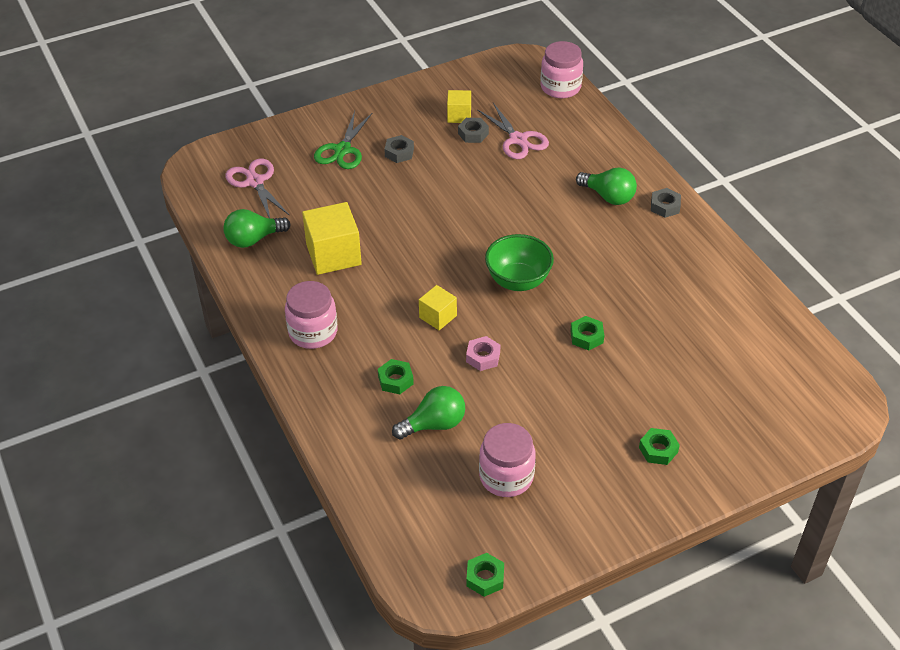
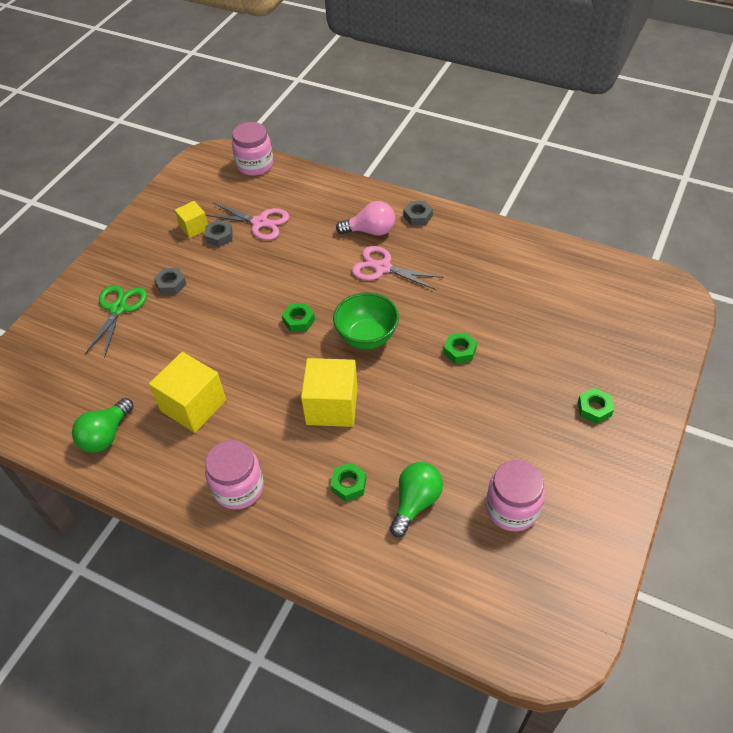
camera: 35 degrees left, 5 degrees up
pink scissors [225,158,290,218] -> pink scissors moved to [352,246,443,290]
green scissors [314,111,372,169] -> green scissors turned 150 degrees counterclockwise [85,285,147,358]
yellow cube [419,285,457,330] -> yellow cube [301,358,358,427], size x1.78
pink nut [466,336,500,371] -> none
green nut [466,553,504,597] -> green nut moved to [282,303,315,332]
green light bulb [576,168,637,205] -> pink light bulb [336,201,395,235]

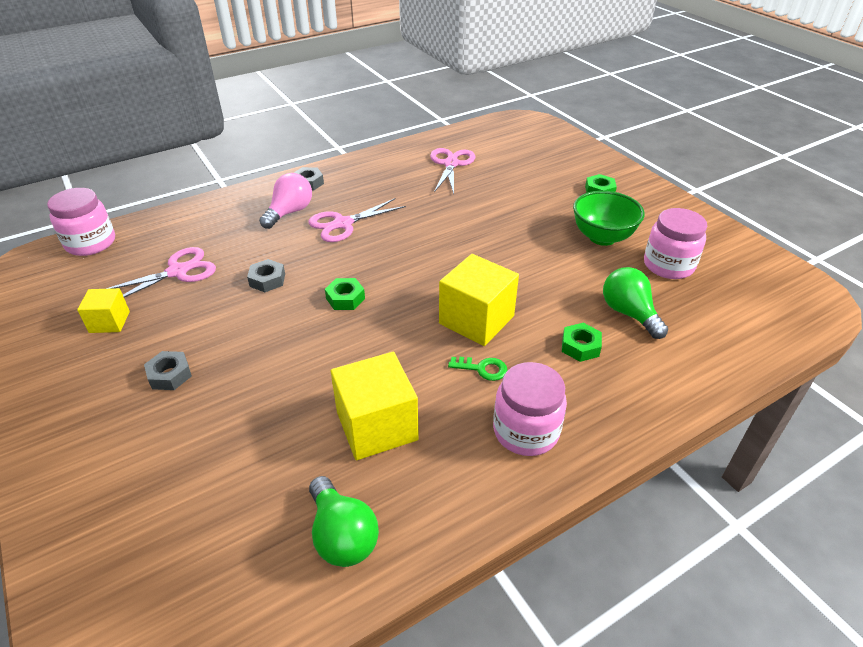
camera: 60 degrees left, 10 degrees down
green scissors [85,285,147,358] -> none
grey nut [205,220,232,247] -> grey nut moved to [247,259,285,292]
green bowl [333,293,399,349] -> green bowl moved to [573,191,645,246]
green nut [444,332,477,364] -> none
none -> pink scissors [430,148,475,194]
none -> green key [448,356,507,381]

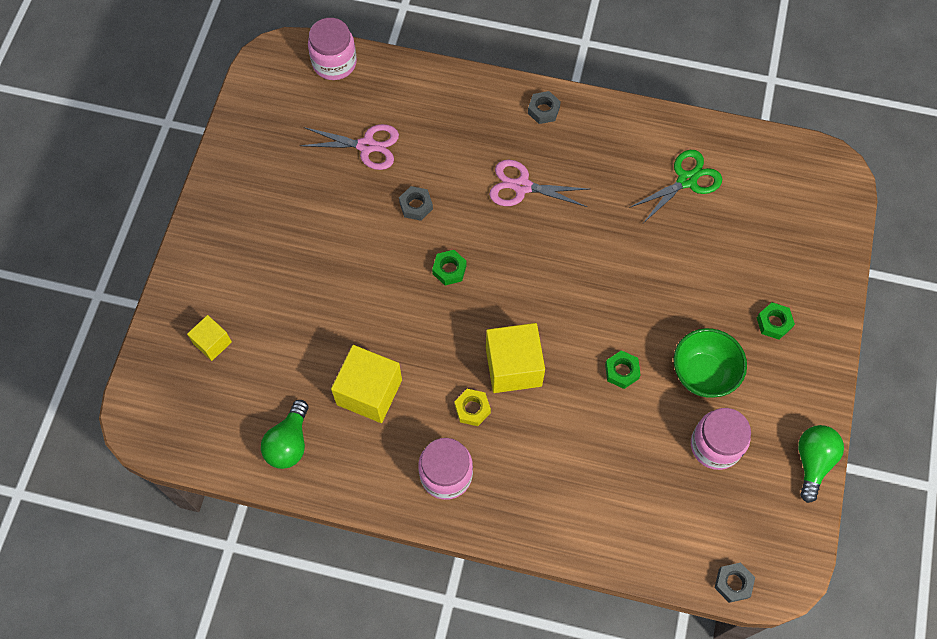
camera: 45 degrees right, 25 degrees up
yellow cube [77,288,130,333] -> yellow cube moved to [187,315,232,361]
grey nut [144,351,192,390] -> grey nut moved to [715,563,755,603]
pink light bulb [259,173,312,229] -> none
pink scissors [430,148,475,194] -> green scissors [629,150,722,223]
green key [448,356,507,381] -> yellow nut [454,389,491,426]
green nut [562,323,602,362] -> green nut moved to [605,350,641,389]
green light bulb [603,267,668,339] -> green light bulb moved to [798,425,844,503]

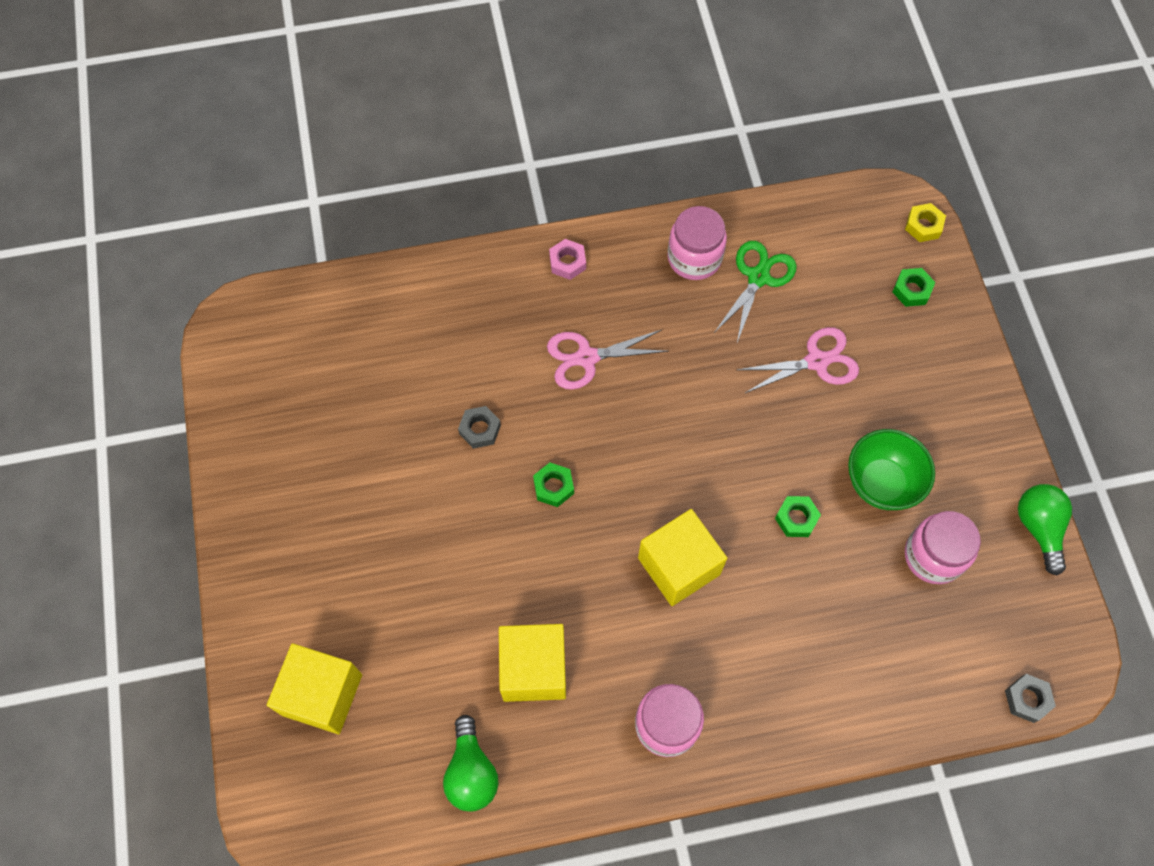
camera: 25 degrees left, 0 degrees up
yellow cube [187,315,232,361] -> yellow cube [267,643,362,734], size x1.78
pink scissors [300,124,399,170] -> pink scissors moved to [737,327,859,394]
pink jar [308,18,357,80] -> pink jar moved to [667,206,727,280]
yellow nut [454,389,491,426] -> yellow nut moved to [905,203,946,242]
grey nut [528,91,561,124] -> pink nut [549,239,586,280]
green nut [757,302,795,339] -> green nut moved to [892,268,935,307]

